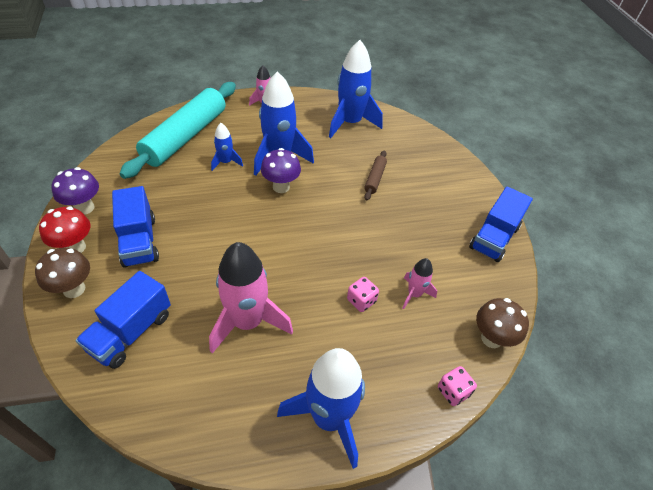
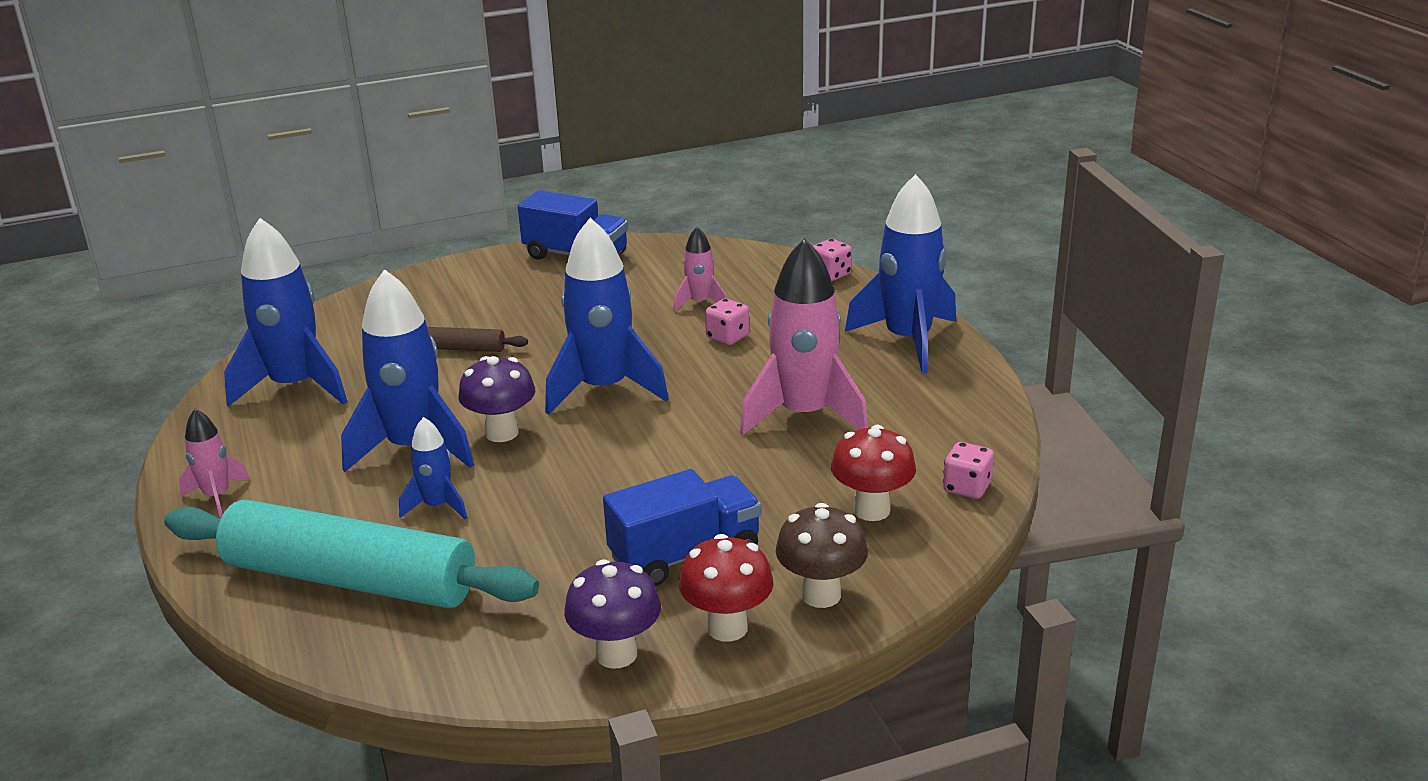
camera: 95 degrees left, 20 degrees down
blue truck [76,271,171,369] -> red mushroom [831,425,916,521]
brown mushroom [476,298,529,348] -> none
none -> blue rocket [545,218,669,415]
none -> pink dice [943,442,994,499]

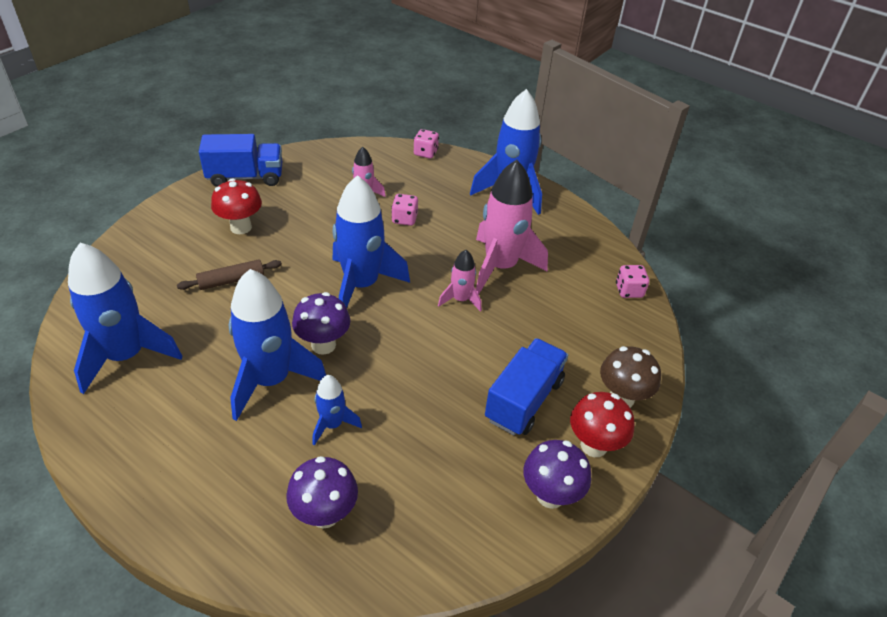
camera: 35 degrees left, 15 degrees up
turquoise rolling pin [164,499,539,608] -> purple mushroom [286,456,358,528]
pink rocket [179,409,250,518] -> pink rocket moved to [438,250,482,312]
red mushroom [831,425,916,521] -> red mushroom moved to [211,179,262,234]

